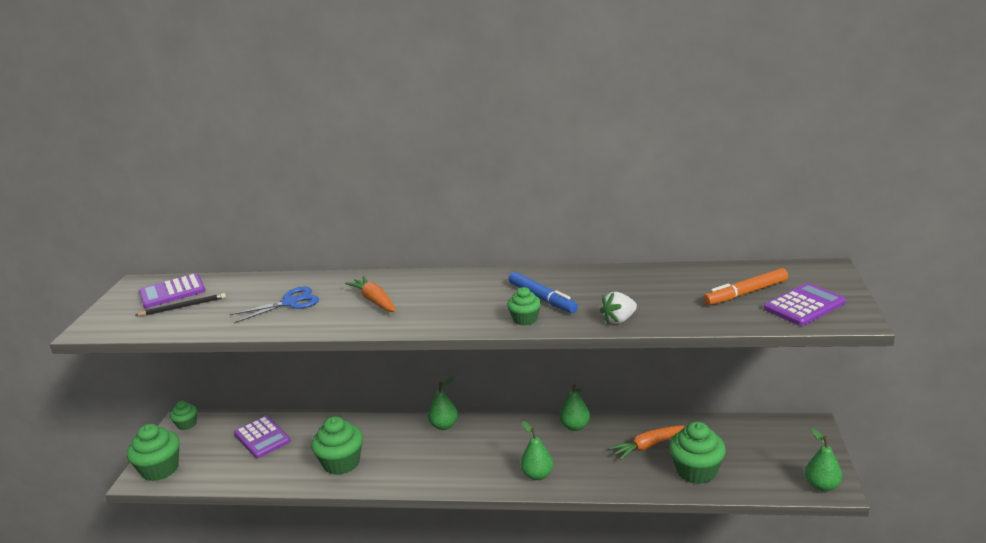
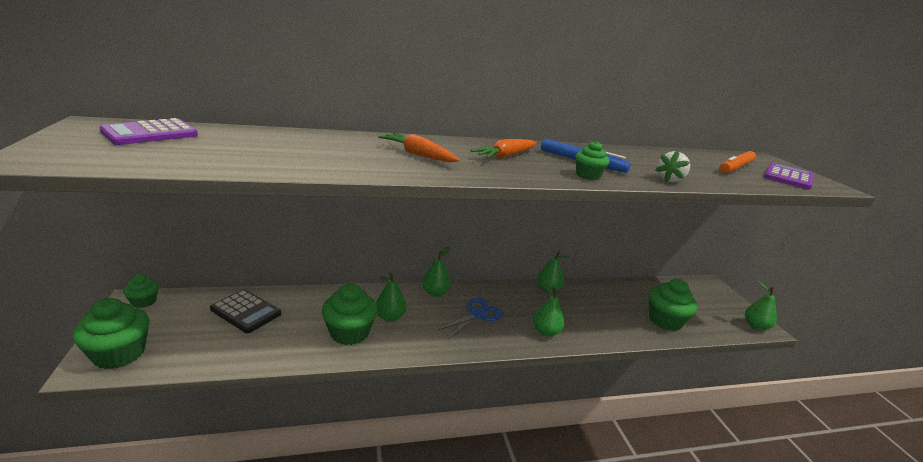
camera: 25 degrees left, 0 degrees up
black pencil [136,293,226,316] -> none
blue scissors [230,287,319,323] -> blue scissors moved to [438,298,503,339]
purple calculator [234,416,291,458] -> black calculator [210,289,281,333]
orange carrot [609,426,685,460] -> orange carrot moved to [471,139,537,159]
none -> green pear [376,273,406,322]

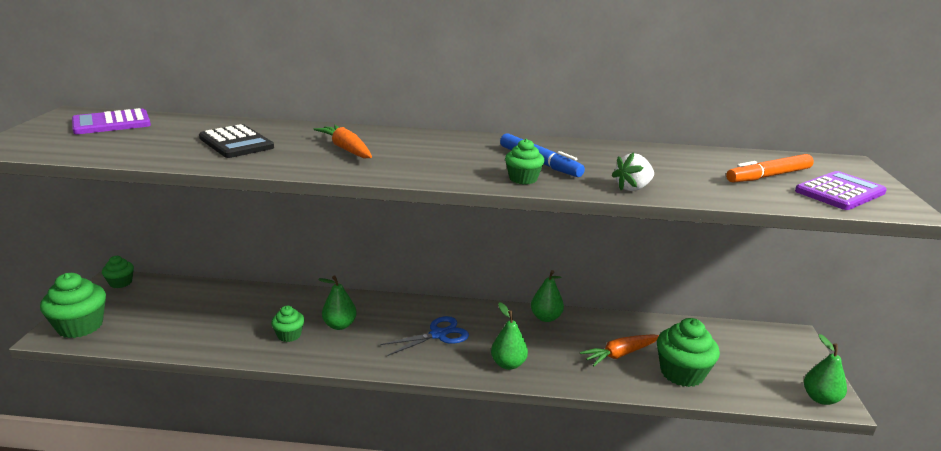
camera: 20 degrees right, 0 degrees up
black calculator [210,289,281,333] -> black calculator moved to [199,124,274,158]
green cupcake [322,283,378,345] -> green cupcake [271,306,304,342], size x0.56
green pear [422,246,451,297] -> none
orange carrot [471,139,537,159] -> orange carrot moved to [580,334,659,366]

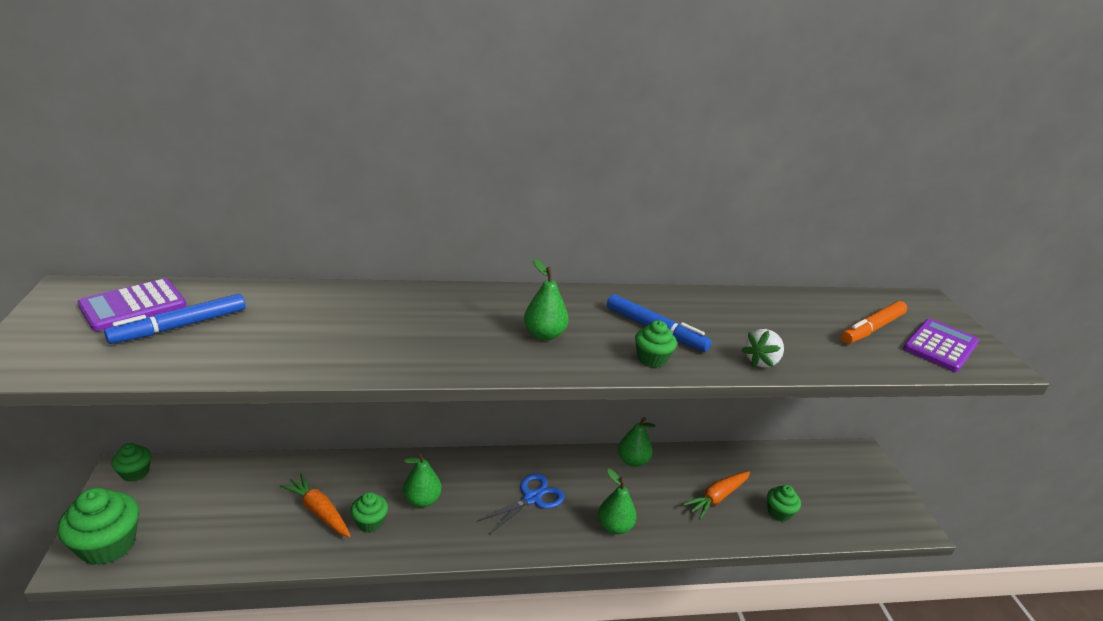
camera: 15 degrees left, 5 degrees up
black calculator [199,124,274,158] -> none
orange carrot [313,125,372,158] -> orange carrot moved to [280,473,351,537]
green cupcake [657,318,720,387] -> green cupcake [767,485,801,522], size x0.56
green pear [804,334,847,405] -> green pear moved to [524,258,569,341]
none -> blue marker [104,294,246,344]

